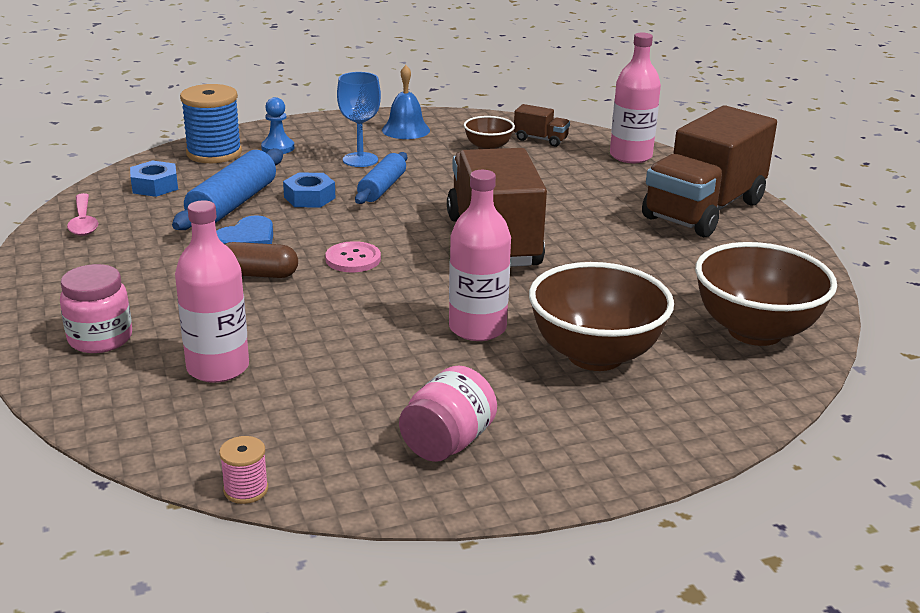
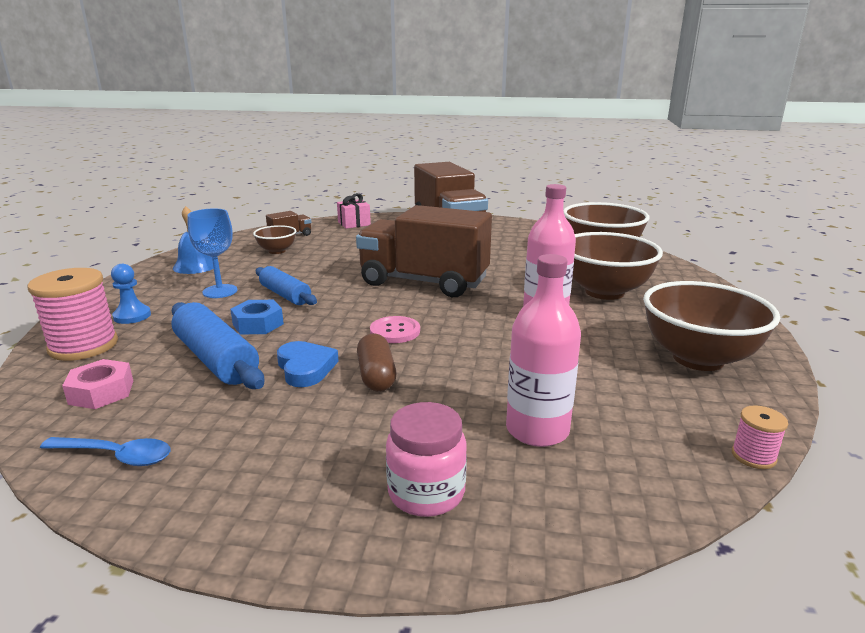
camera: 60 degrees left, 5 degrees down
pink spoon [67,193,98,236] -> blue spoon [40,437,171,466]
blue nut [130,161,178,197] -> pink nut [62,359,133,409]
blue spool [180,84,242,163] -> pink spool [28,268,118,361]
brown capsule [225,242,298,278] -> brown capsule turned 45 degrees counterclockwise [357,333,396,392]
pink jar [399,365,497,462] -> brown bowl [643,281,780,371]
pink bottle [610,33,661,163] -> pink gift [337,193,371,229]

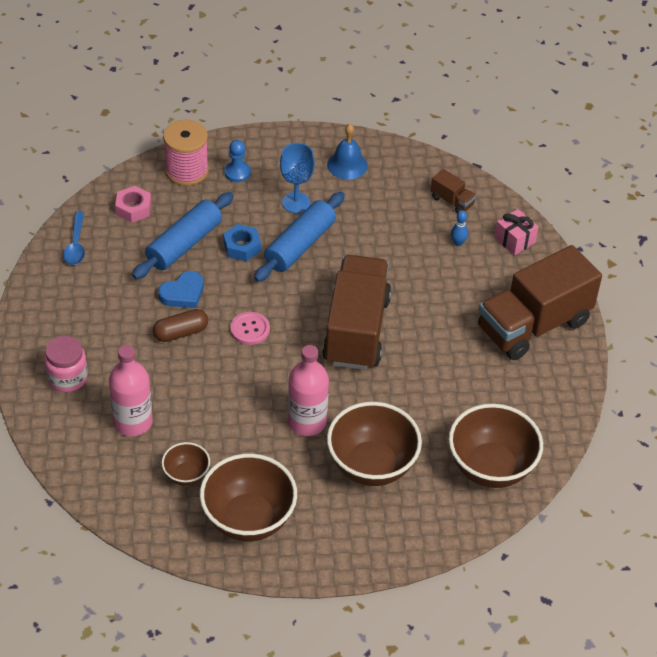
camera: 75 degrees right, 25 degrees up
brown bowl [253,225,296,254] -> brown bowl moved to [162,442,210,486]
blue rolling pin [256,266,317,305] -> blue rolling pin [254,192,345,282], size x1.51
pink spool [732,405,788,469] -> none
none -> blue bowling pin [451,210,468,246]

